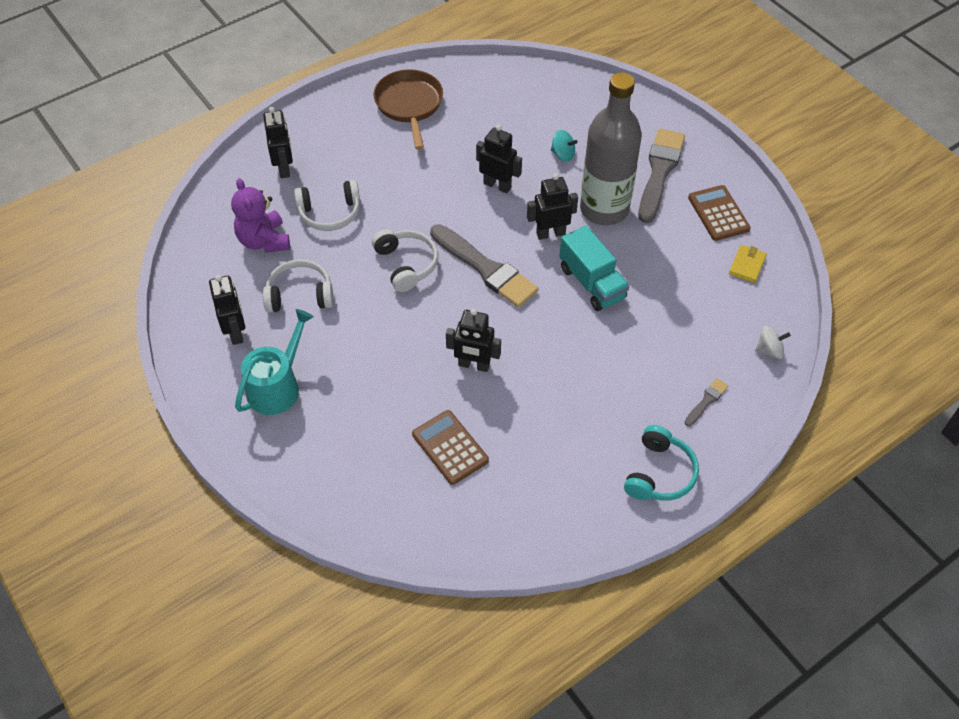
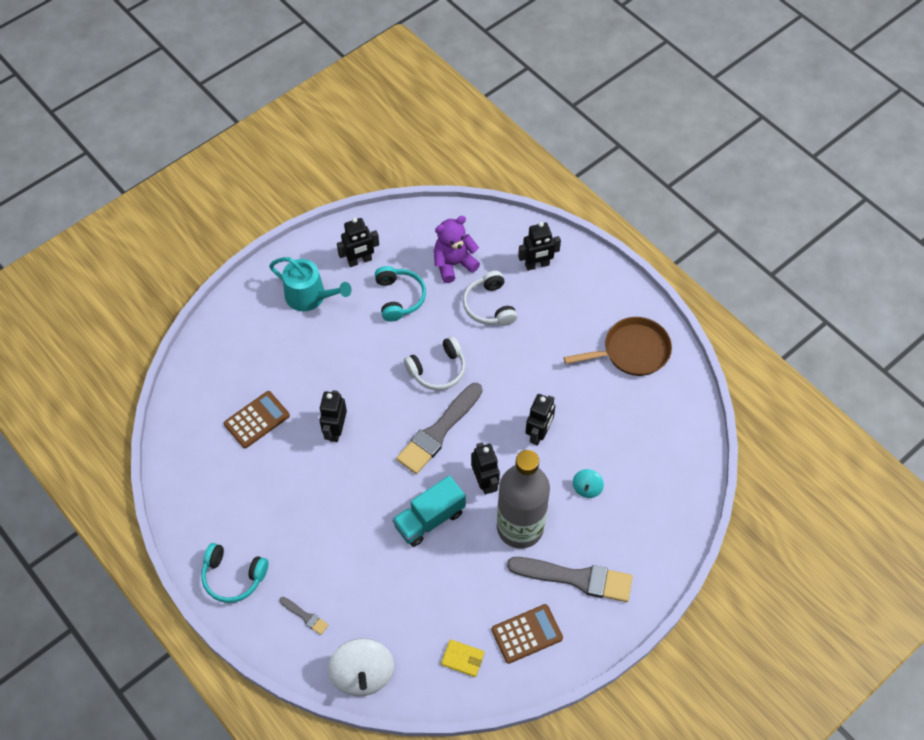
camera: 85 degrees right, 5 degrees up
white headphones [263,260,333,313] -> turquoise headphones [375,266,426,322]
white spinning top [755,326,791,359] -> white spinning top [328,638,394,696], size x1.94

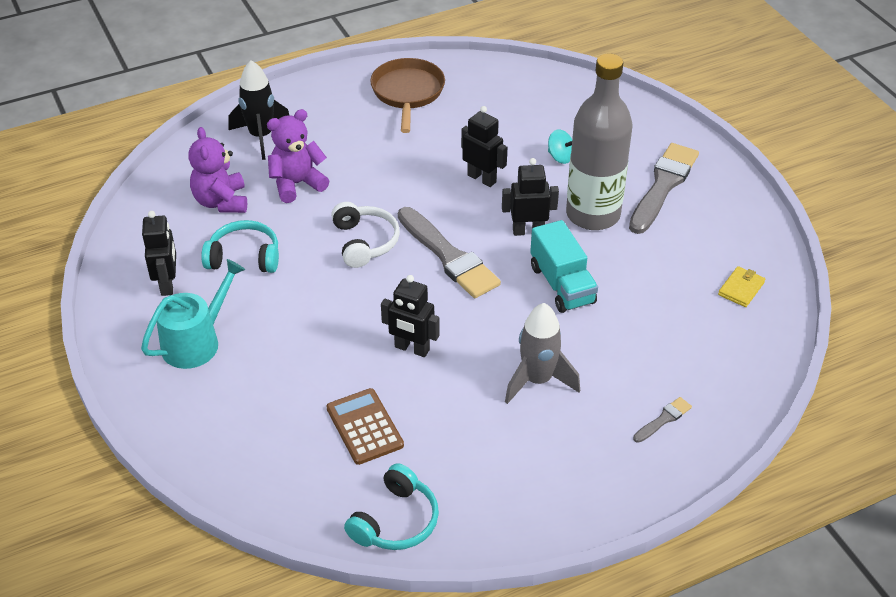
camera: 75 degrees left, 15 degrees down
turquoise headphones [201,543,268,603] -> turquoise headphones moved to [344,463,439,550]
white spinning top [328,638,394,696] -> none
white headphones [463,271,517,326] -> purple teddy bear [267,109,329,203]
brown calculator [492,604,563,664] -> none
black robot [518,222,561,271] -> black rocket [229,60,289,160]
none -> grey rocket [505,303,580,404]

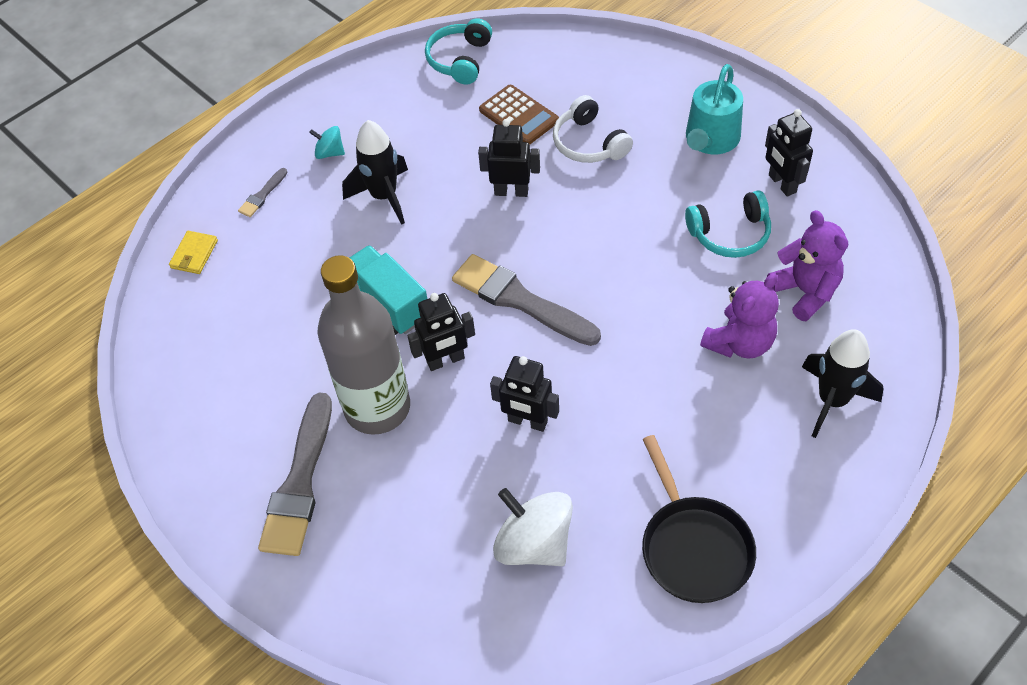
camera: 165 degrees right, 10 degrees up
white headphones [331,202,400,268] -> white headphones moved to [553,95,633,163]
brown pan [370,58,445,133] -> black pan [642,435,756,603]
grey rocket [505,303,580,404] -> black rocket [342,120,408,225]
turquoise spinning top [548,130,572,164] -> turquoise spinning top moved to [309,126,345,159]
yellow wallet [718,266,765,307] -> yellow wallet moved to [169,231,218,274]
none -> white spinning top [493,488,573,566]

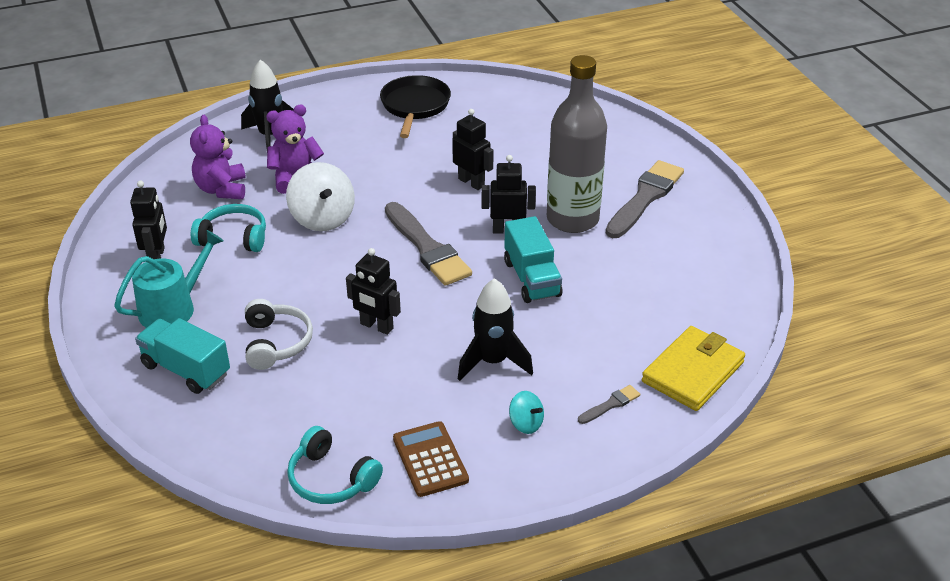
camera: 160 degrees left, 15 degrees down
yellow wallet [169,231,218,274] -> yellow wallet [642,326,745,411], size x1.99
turquoise headphones [425,18,492,84] -> turquoise headphones turned 90 degrees clockwise [287,426,383,504]
brown calculator [479,85,559,145] -> brown calculator moved to [393,421,469,497]
white spinning top [493,488,573,566] -> white spinning top moved to [286,162,355,231]
none -> turquoise truck [135,318,230,394]

